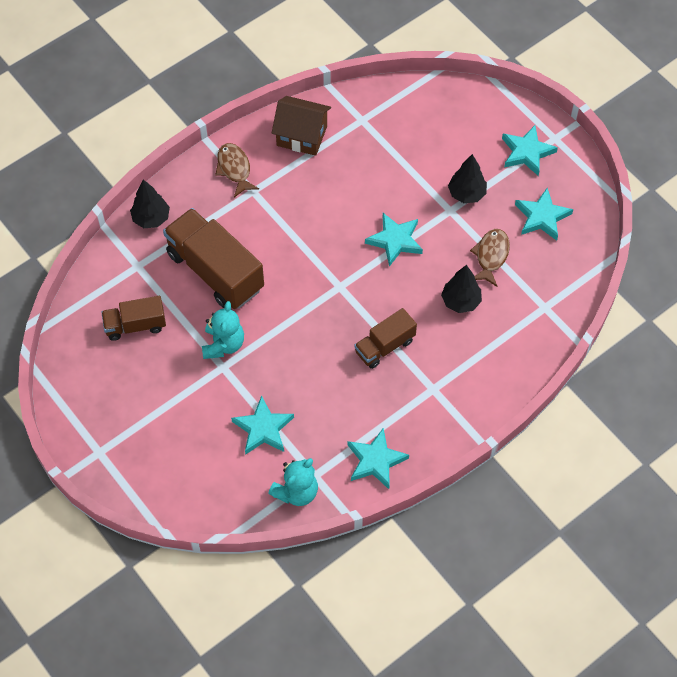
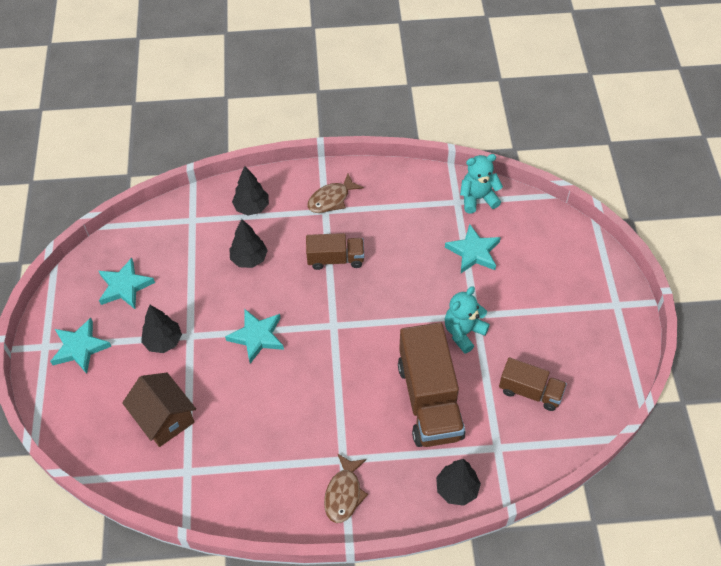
camera: 145 degrees left, 5 degrees down
brown house [272,96,331,156] -> brown house moved to [122,373,196,447]
turquoise star [348,428,409,489] -> none
brown fish [470,229,510,287] -> brown fish moved to [307,174,364,213]
none -> black tree [232,166,269,215]

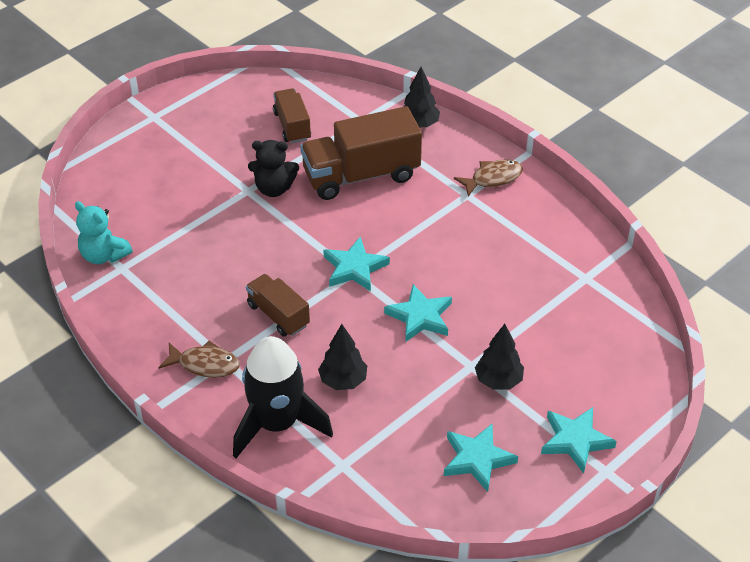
camera: 130 degrees left, 10 degrees down
brown house [122,373,196,447] -> none
black tree [232,166,269,215] -> black rocket [233,336,333,458]
brown truck [398,322,465,447] -> brown truck turned 150 degrees counterclockwise [300,106,422,200]
turquoise star [445,224,501,273] -> turquoise star moved to [323,237,390,291]
turquoise teddy bear [445,286,490,354] -> black teddy bear [248,140,299,197]

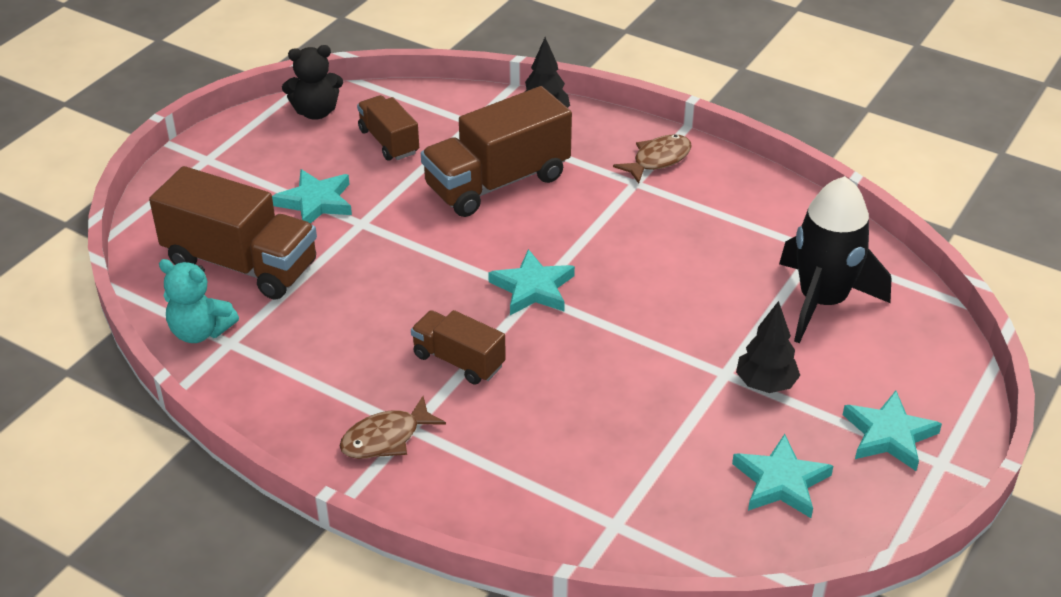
camera: 15 degrees left, 5 degrees down
brown fish [159,341,240,378] -> brown fish turned 150 degrees clockwise [339,396,446,459]
black rocket [233,336,333,458] -> black rocket moved to [779,176,891,343]
black teddy bear [248,140,299,197] -> black teddy bear moved to [282,45,343,120]
black tree [318,324,367,390] -> none
turquoise star [384,284,452,342] -> turquoise star moved to [272,169,352,224]
none -> brown truck [149,166,317,300]

